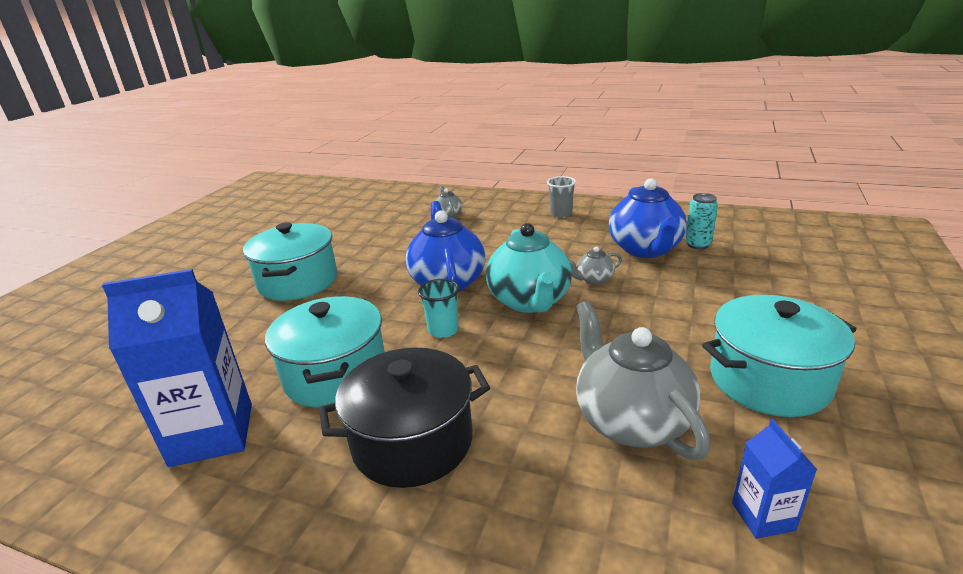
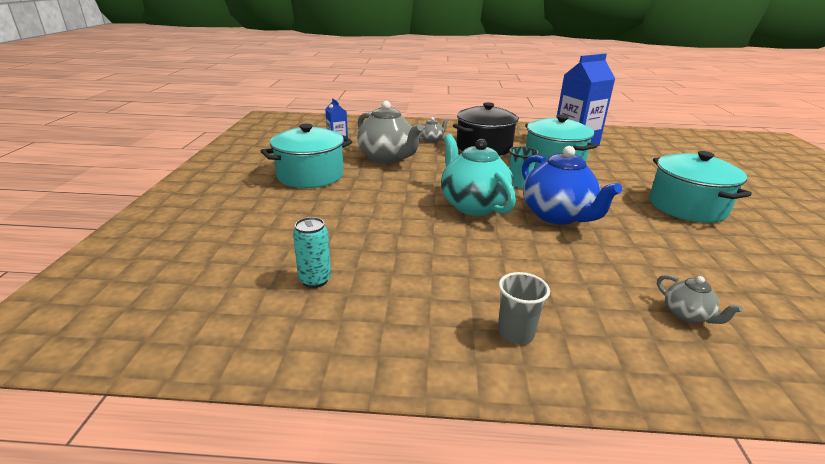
camera: 160 degrees right, 0 degrees up
grey teapot [569,246,622,285] -> grey teapot moved to [419,117,448,143]
blue teapot [609,178,687,258] -> none

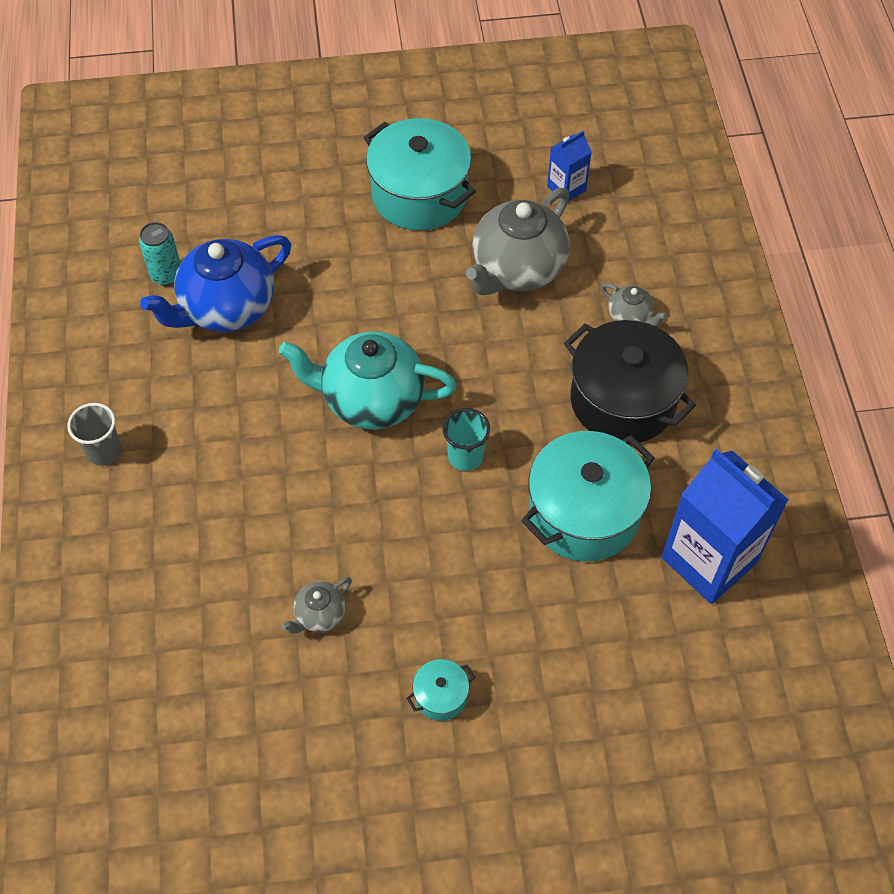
camera: 80 degrees right, 30 degrees up
turquoise teapot [441,134,516,216] -> turquoise teapot turned 135 degrees counterclockwise [279,331,457,429]
blue teapot [522,146,622,225] -> blue teapot moved to [140,235,291,332]
turquoise pot [649,151,752,223] -> turquoise pot [407,659,475,721], size x0.44
grey teapot [657,275,743,324] -> grey teapot moved to [281,577,352,634]

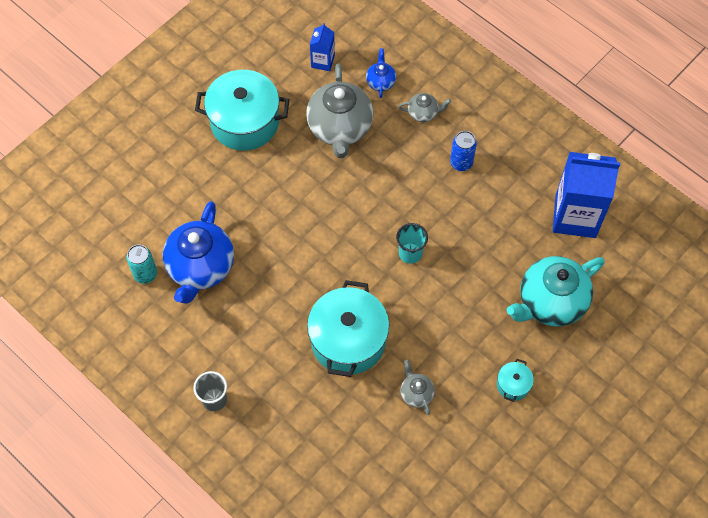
camera: 40 degrees left, 5 degrees up
turquoise teapot [279,331,457,429] -> turquoise teapot moved to [507,256,605,326]
grey teapot [281,577,352,634] -> grey teapot turned 150 degrees clockwise [400,360,435,415]
turquoise pot [521,431,655,561] -> turquoise pot moved to [307,280,389,377]
black pot [564,320,696,444] -> blue can [450,131,477,171]
none -> blue teapot [366,48,396,98]

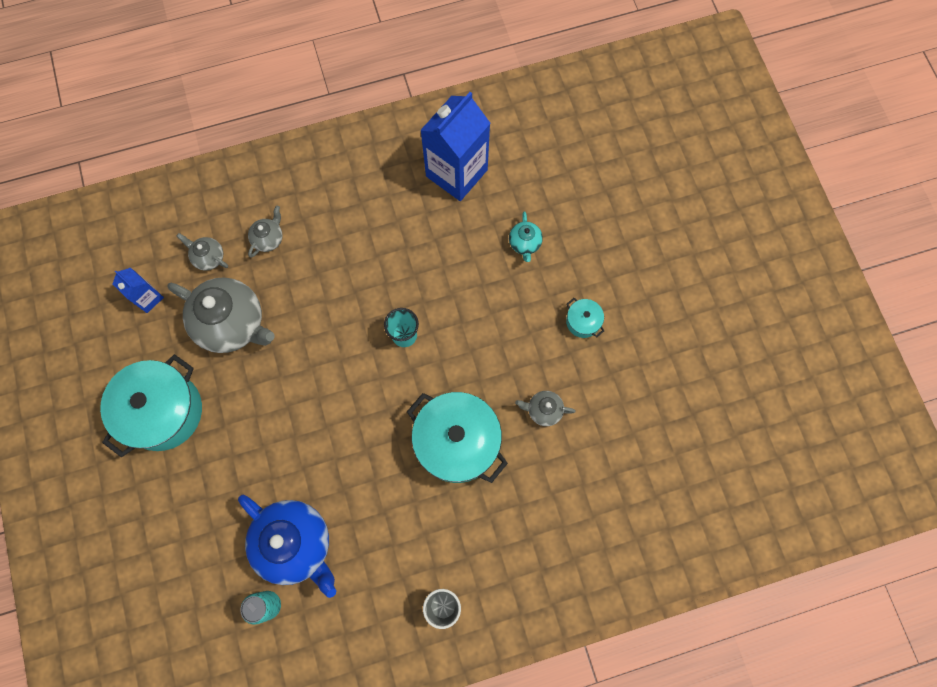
camera: 60 degrees left, 10 degrees up
blue teapot [366,48,396,98] -> grey teapot [177,233,228,271]
blue can [450,131,477,171] -> none
turquoise teapot [507,256,605,326] -> turquoise teapot [509,212,543,262], size x0.46

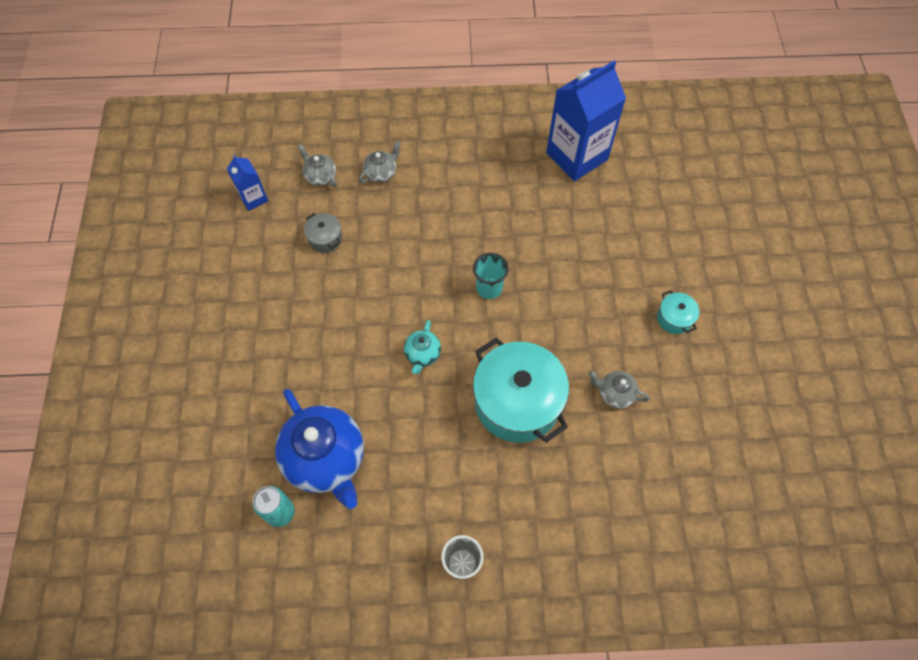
camera: 15 degrees right, 10 degrees down
turquoise pot [100,354,202,457] -> none
grey teapot [167,277,274,353] -> grey pot [304,213,342,253]
turquoise teapot [509,212,543,262] -> turquoise teapot moved to [404,320,441,374]

